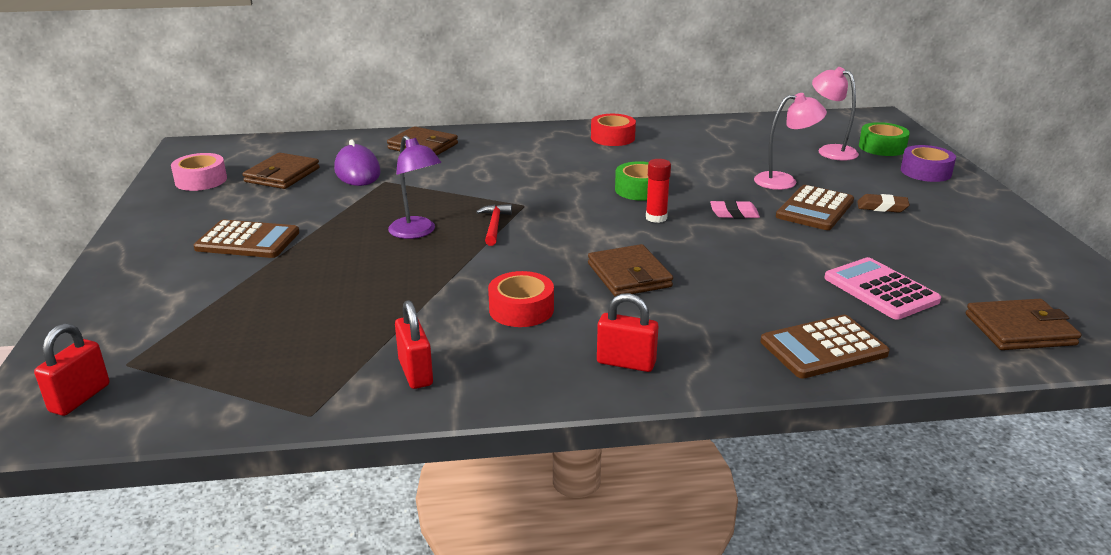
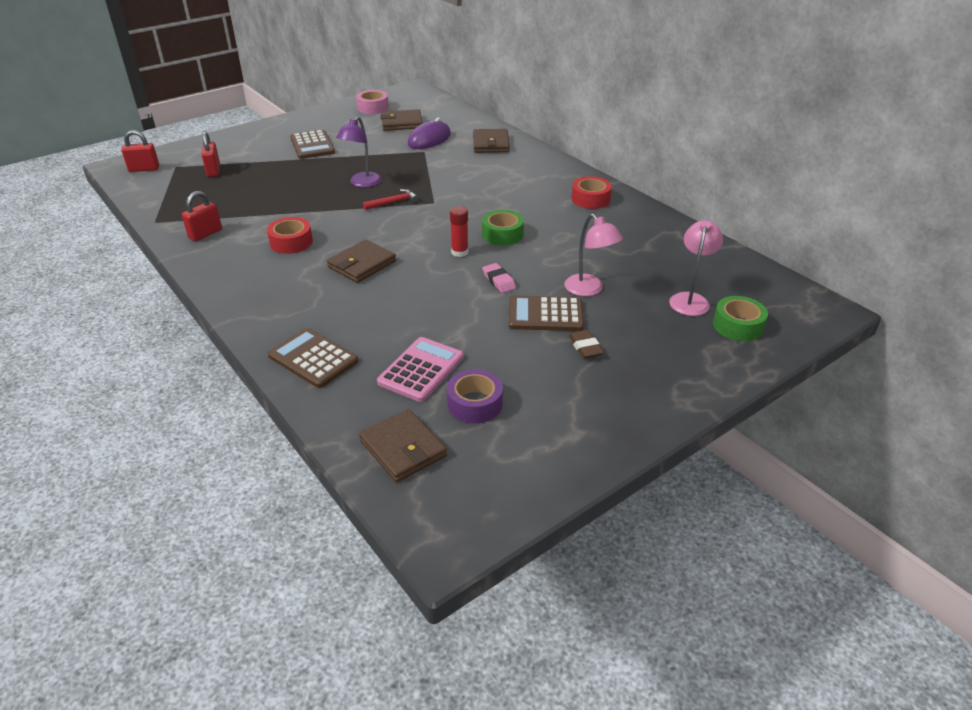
camera: 60 degrees right, 10 degrees up
red padlock [597,293,659,372] -> red padlock moved to [202,131,220,177]
purple tape [901,145,956,182] -> purple tape moved to [447,369,503,424]

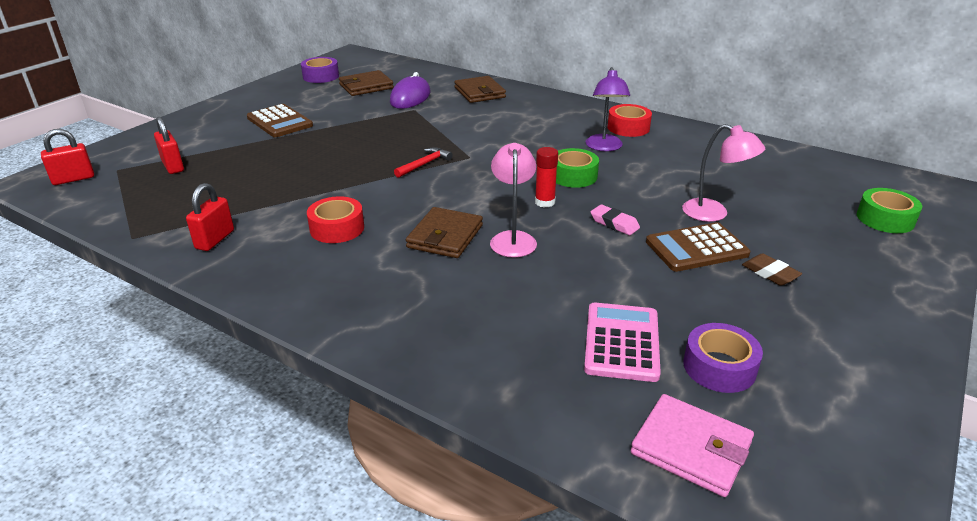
camera: 20 degrees left, 5 degrees down
brown calculator [268,328,359,388] -> none
purple lamp [336,116,382,187] -> purple lamp moved to [586,67,630,151]
pink tape [356,90,389,114] -> purple tape [301,57,339,83]
brown wallet [359,409,447,482] -> pink wallet [631,394,754,497]
pink lamp [669,220,723,316] -> pink lamp moved to [490,143,537,258]

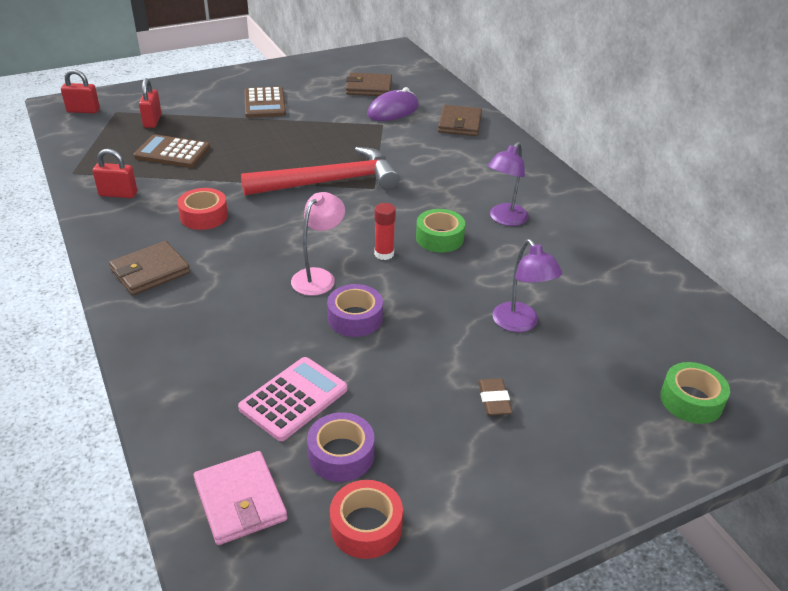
camera: 30 degrees right, 5 degrees up
red padlock [186,183,234,251] -> red padlock turned 45 degrees clockwise [93,149,137,198]
purple tape [301,57,339,83] -> purple tape moved to [327,284,383,337]
red hammer [394,147,453,178] -> red hammer [241,147,400,196], size x2.46
brown wallet [406,207,483,258] -> brown wallet moved to [109,241,190,295]
pink eraser [591,205,640,235] -> none
red tape [608,104,652,137] -> red tape moved to [330,480,403,559]
brown calculator [646,222,751,272] -> brown calculator moved to [134,134,210,167]
pink lamp [682,124,765,222] -> purple lamp [492,239,562,332]

